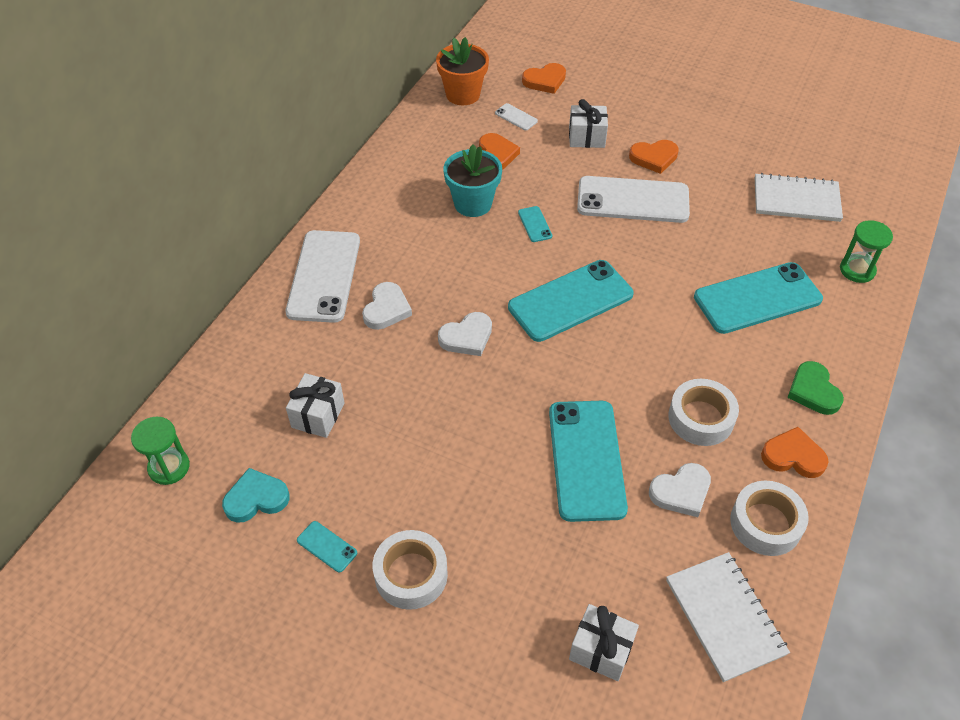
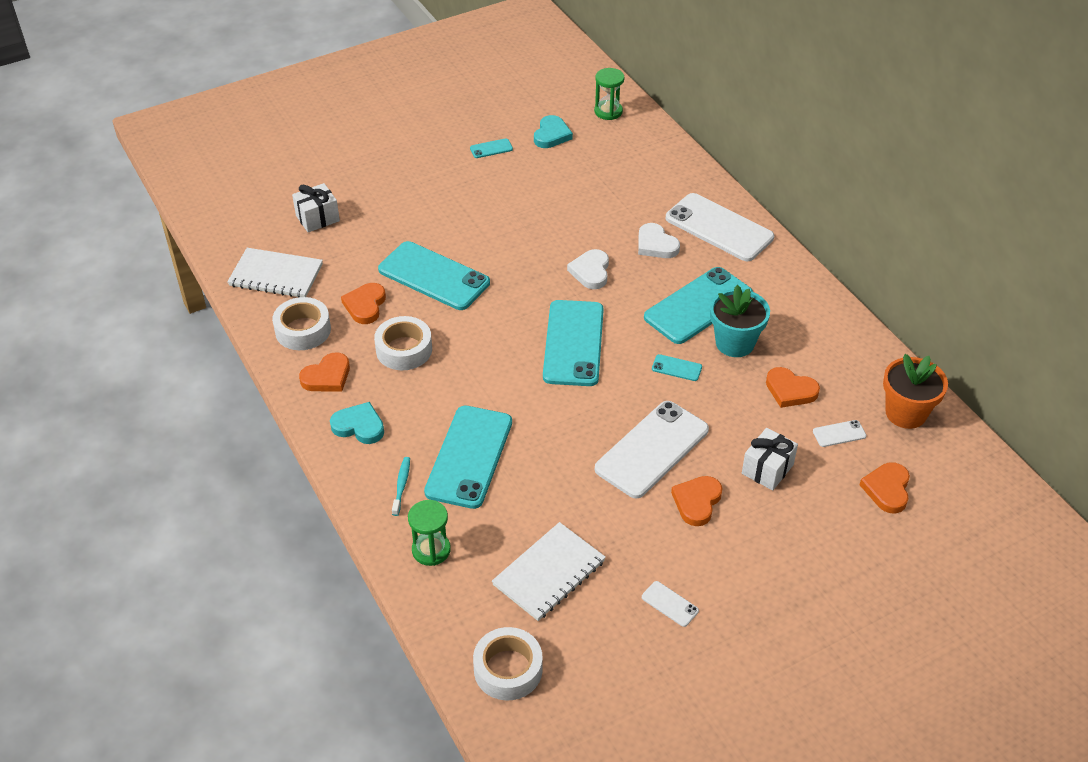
camera: 125 degrees right, 5 degrees down
white gift [286,373,345,438] -> none
white tape [373,530,448,610] -> white tape moved to [473,627,543,700]
white heart [649,463,711,517] -> orange heart [341,283,386,324]
green heart [787,361,844,415] -> turquoise heart [330,402,384,444]
none -> turquoise toothbrush [392,457,410,516]
none -> white phone [642,581,699,627]
none -> turquoise phone [644,267,753,344]

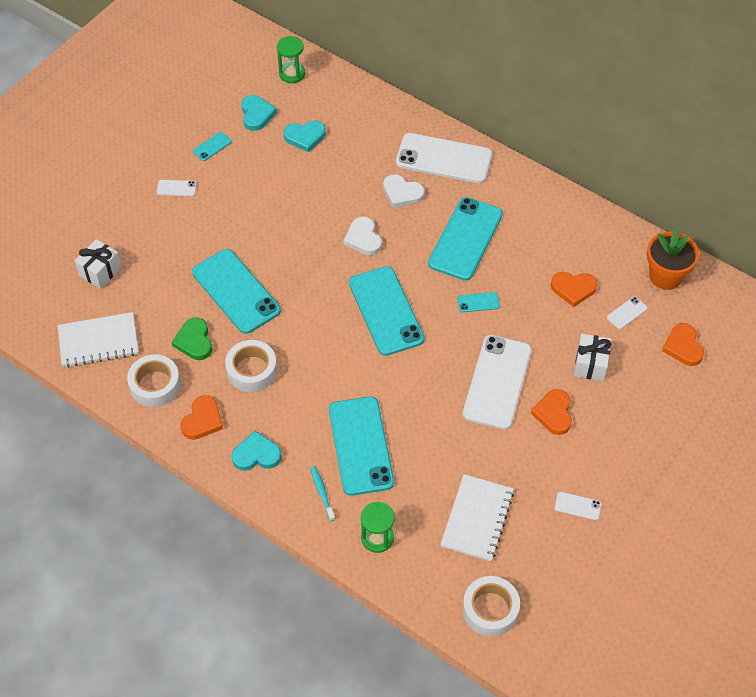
camera: 25 degrees left, 10 degrees up
orange heart [341,283,386,324] -> green heart [172,317,212,360]
turquoise phone [378,241,490,310] -> turquoise phone turned 45 degrees clockwise [192,249,281,334]
turquoise flower pot [710,285,770,357] -> none
none -> white phone [157,180,197,196]
none -> turquoise heart [284,121,326,152]

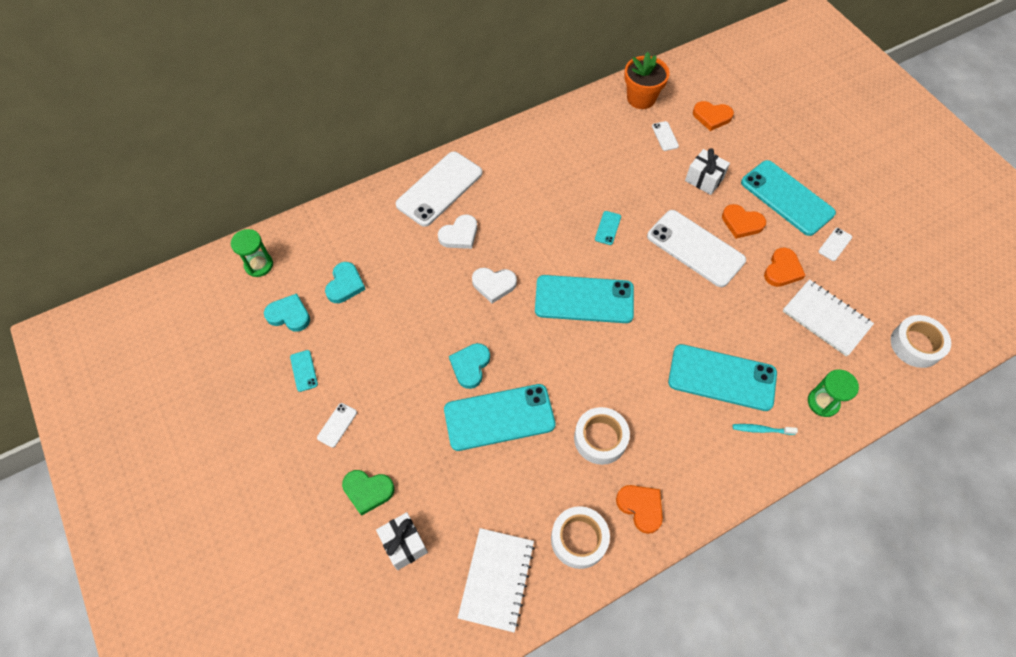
camera: 65 degrees left, 5 degrees up
green heart [172,317,212,360] -> green heart moved to [342,470,395,516]
turquoise heart [232,431,282,471] -> turquoise heart moved to [449,343,490,389]
turquoise phone [428,197,503,281] -> turquoise phone moved to [741,160,836,236]
orange heart [551,272,597,307] -> orange heart moved to [764,248,806,287]

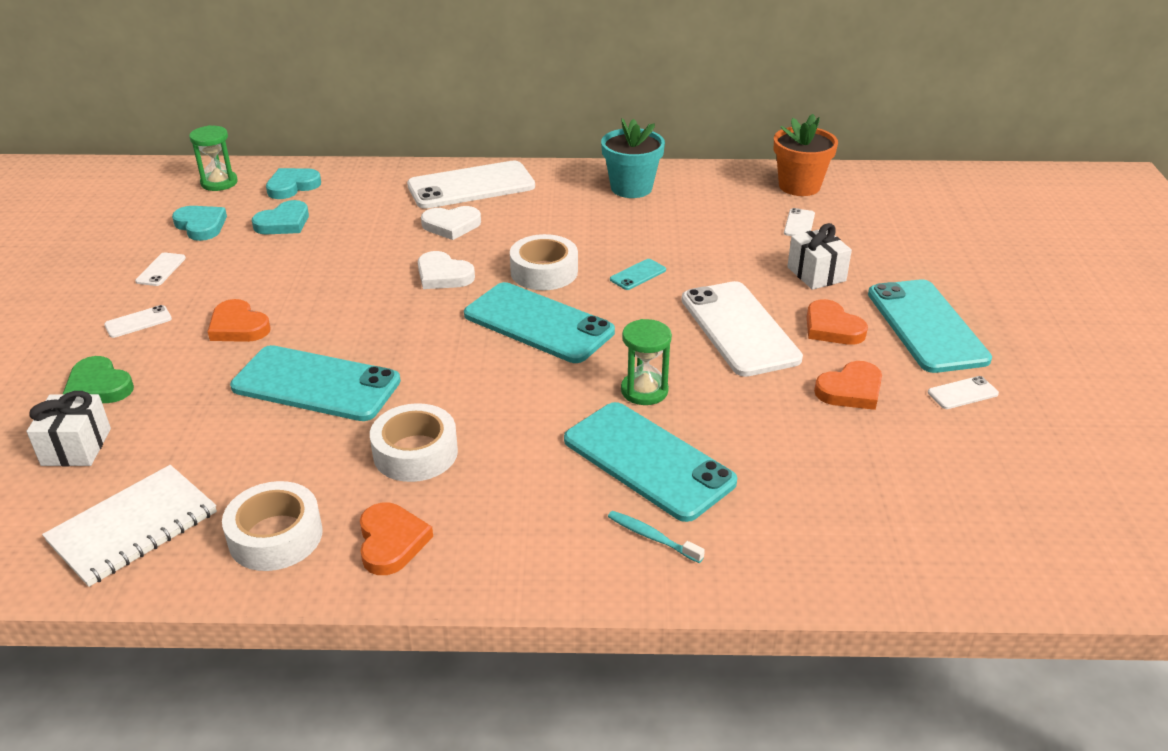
camera: 30 degrees right, 25 degrees down
turquoise phone [290,350,318,392] -> white phone [135,253,186,286]
turquoise heart [449,343,490,389] -> turquoise heart moved to [266,168,321,199]
orange heart [693,101,734,131] -> orange heart moved to [207,299,270,342]
white notebook [783,279,874,357] -> none
green hourglass [808,369,859,417] -> green hourglass moved to [621,319,672,405]
white tape [891,315,951,368] -> white tape moved to [510,234,578,290]
none -> turquoise flower pot [601,118,665,198]

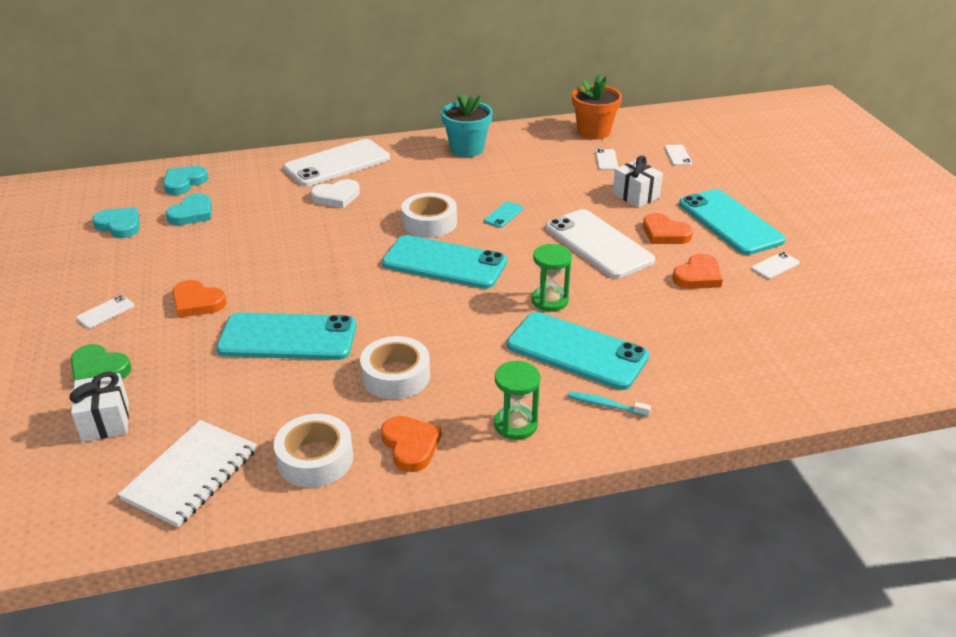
camera: 15 degrees left, 0 degrees up
white phone [135,253,186,286] -> white phone moved to [664,145,692,166]
green hourglass [189,125,238,191] -> green hourglass moved to [494,361,541,440]
white heart [418,251,475,289] -> none

